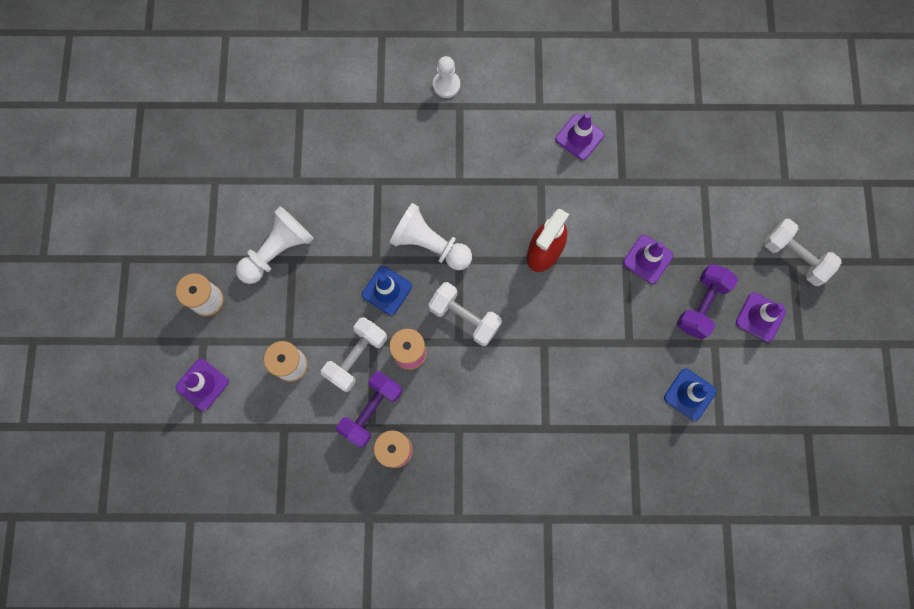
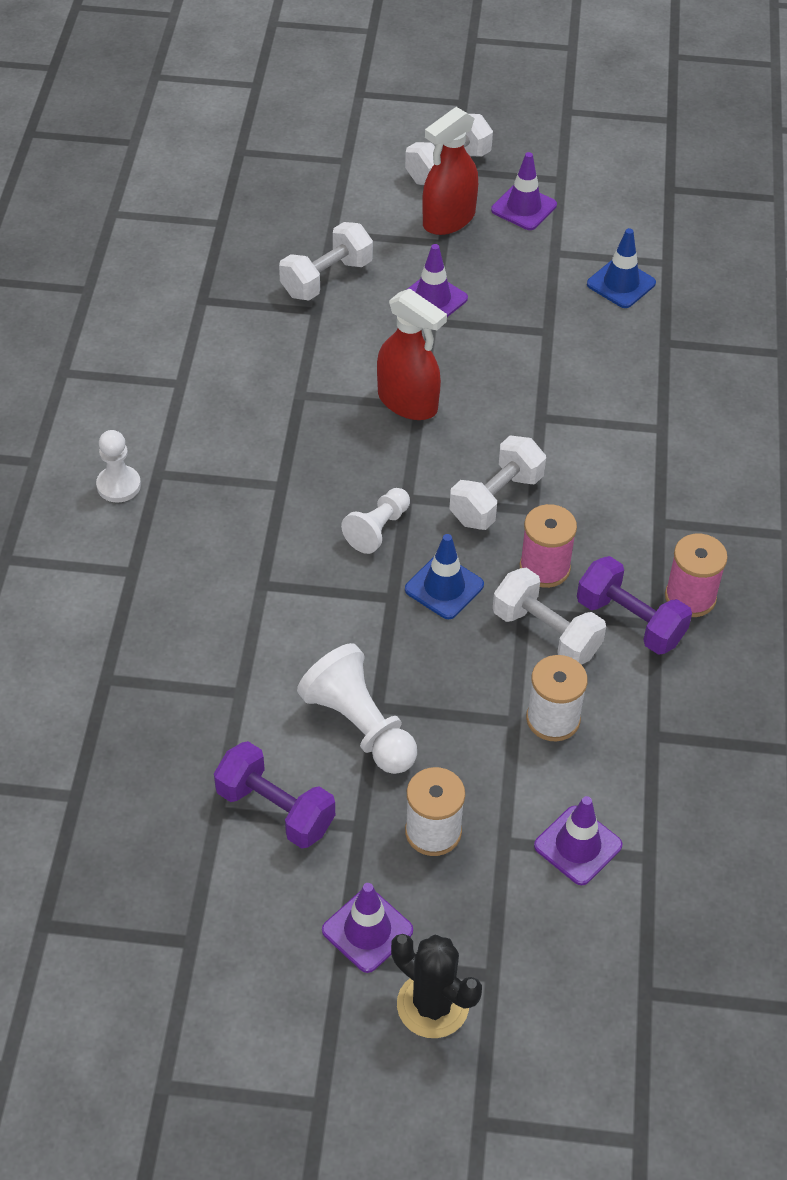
camera: 85 degrees left, 25 degrees down
white pawn [389,203,472,270] -> white pawn [341,488,410,554], size x0.64
purple traffic cone [556,113,604,160] -> purple traffic cone moved to [322,883,413,973]
purple dumbbell [677,264,738,339] -> purple dumbbell moved to [214,741,335,849]
none -> white dumbbell [279,222,373,301]
none -> black cactus [391,934,482,1038]
none -> red spray bottle [422,107,478,235]

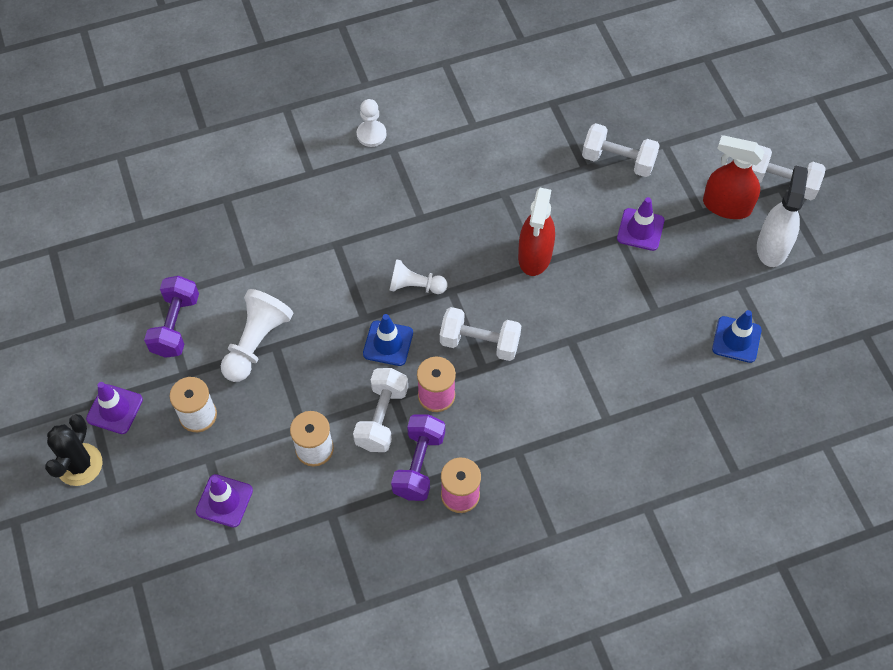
camera: 65 degrees right, 10 degrees up
purple traffic cone [491,152,557,230] -> white spray bottle [757,165,808,267]

